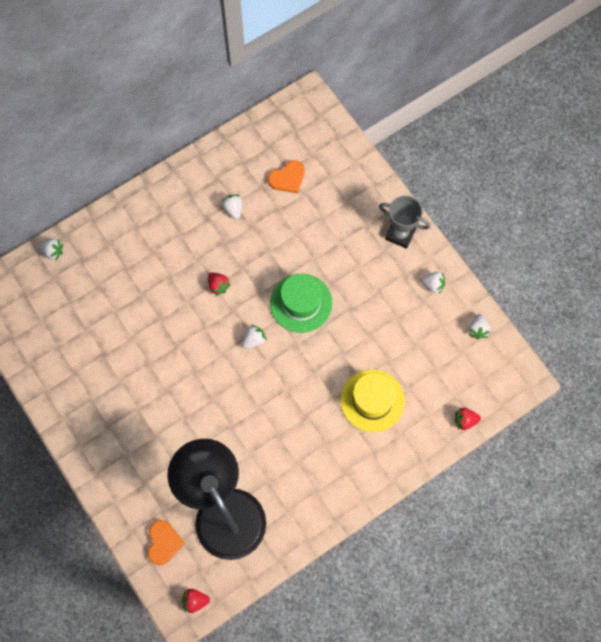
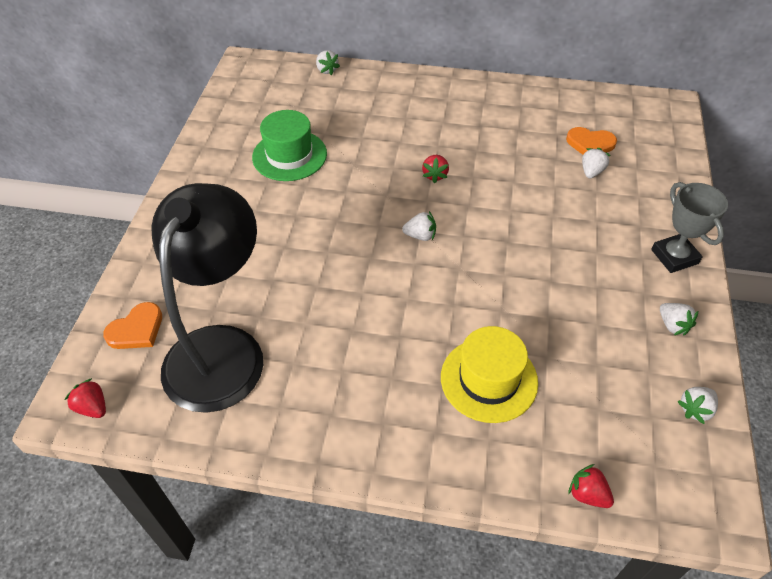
camera: 45 degrees right, 20 degrees down
white strawberry [222,195,243,219] -> white strawberry moved to [582,148,611,178]
green hat [270,274,332,333] -> green hat moved to [252,110,327,181]

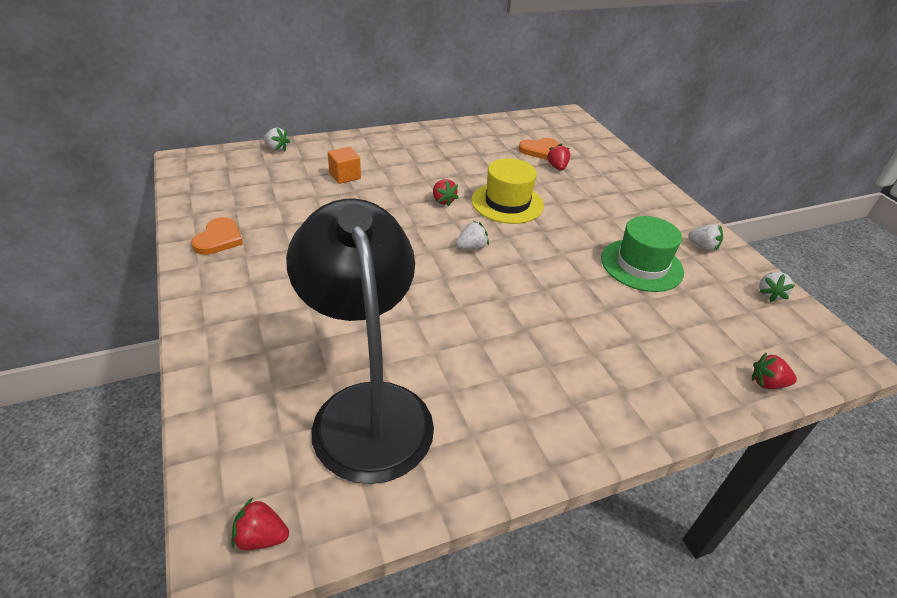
camera: 35 degrees left, 10 degrees down
orange heart [103,302,162,349] -> orange heart moved to [191,217,243,255]
green hat [252,110,327,181] -> green hat moved to [601,216,684,292]
yellow hat [441,326,538,423] -> yellow hat moved to [471,158,544,224]
white strawberry [582,148,611,178] -> red strawberry [547,144,570,171]
grey trophy [651,182,728,273] -> none
none -> orange cube [328,147,361,184]

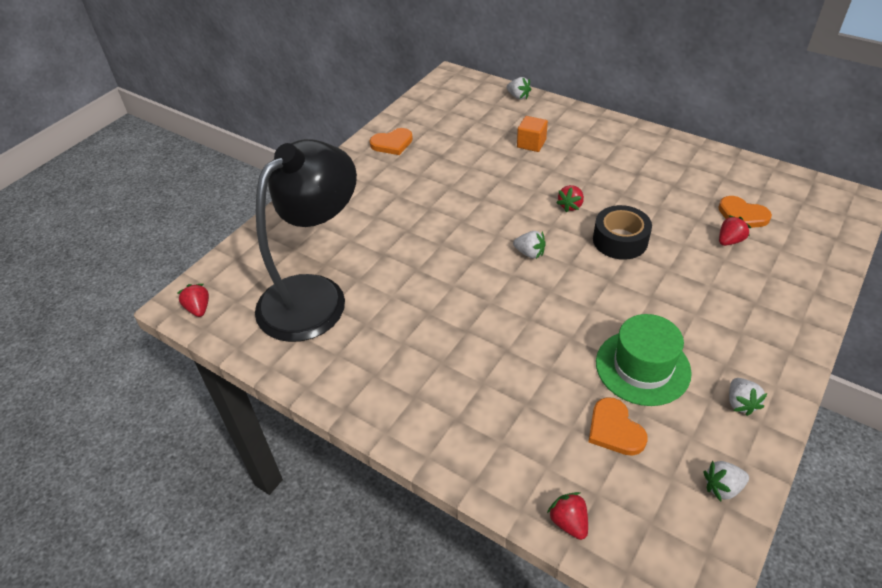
camera: 60 degrees right, 5 degrees up
white strawberry [263,128,290,152] -> white strawberry turned 45 degrees counterclockwise [507,77,531,99]
yellow hat [471,158,544,224] -> black tape [593,205,652,260]
none -> orange heart [589,397,648,456]

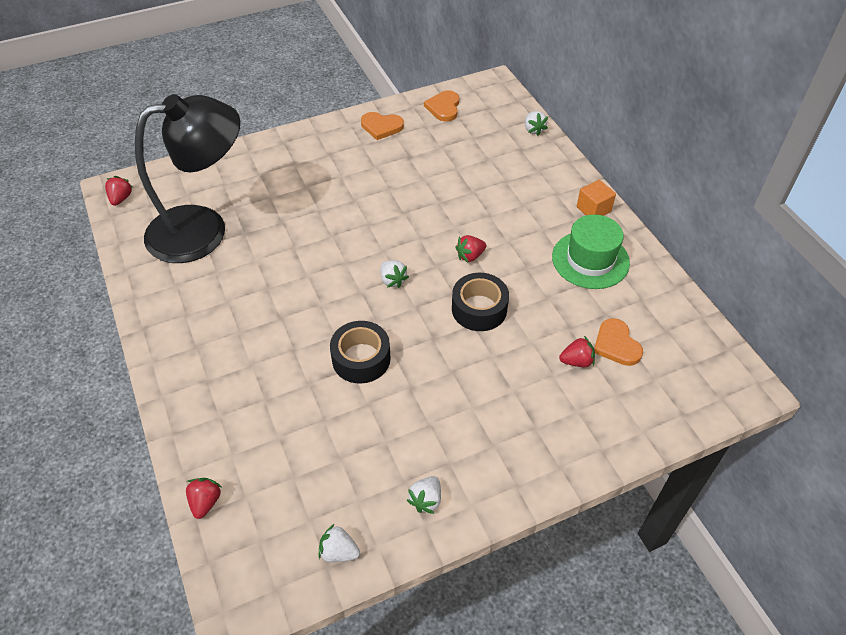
camera: 30 degrees right, 5 degrees up
orange cube [517,116,548,152] -> orange cube moved to [577,180,616,216]
orange heart [589,397,648,456] -> orange heart moved to [424,90,459,121]
green hat [596,314,692,406] -> green hat moved to [552,215,630,289]
none -> black tape [330,321,391,384]

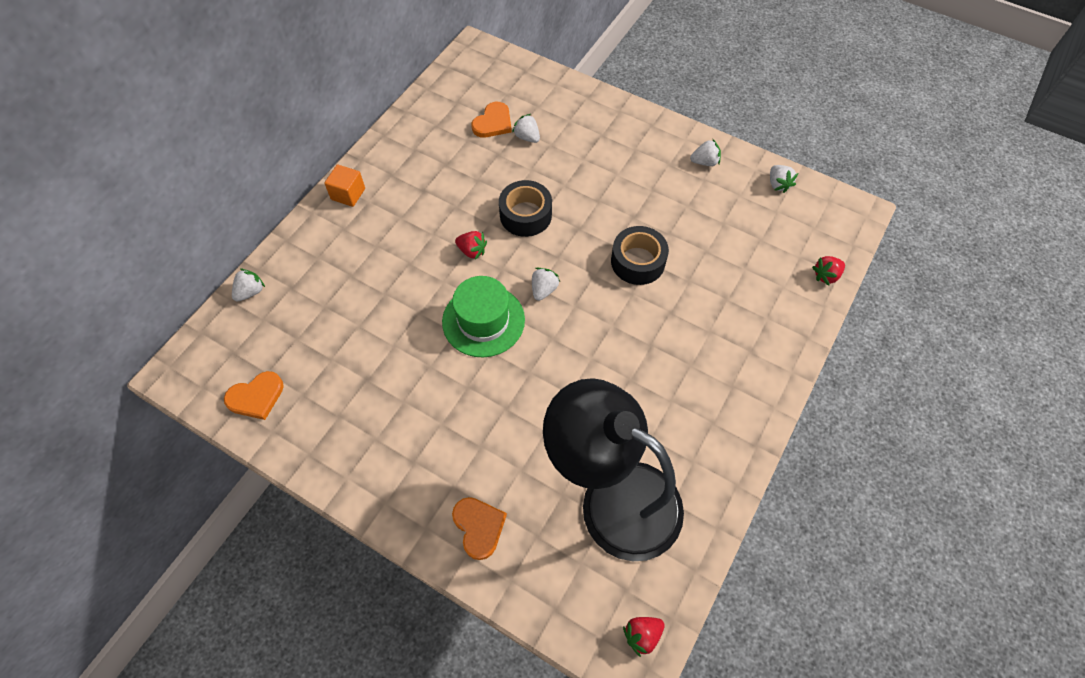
camera: 125 degrees left, 10 degrees up
orange heart [361,112,404,140] -> orange heart moved to [452,497,507,560]
green hat [552,215,630,289] -> green hat moved to [442,276,525,357]
red strawberry [559,336,595,367] -> white strawberry [512,114,540,143]

